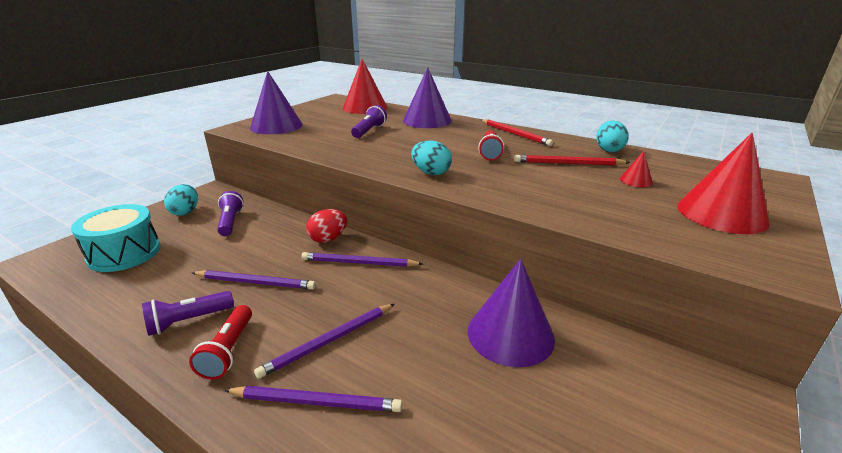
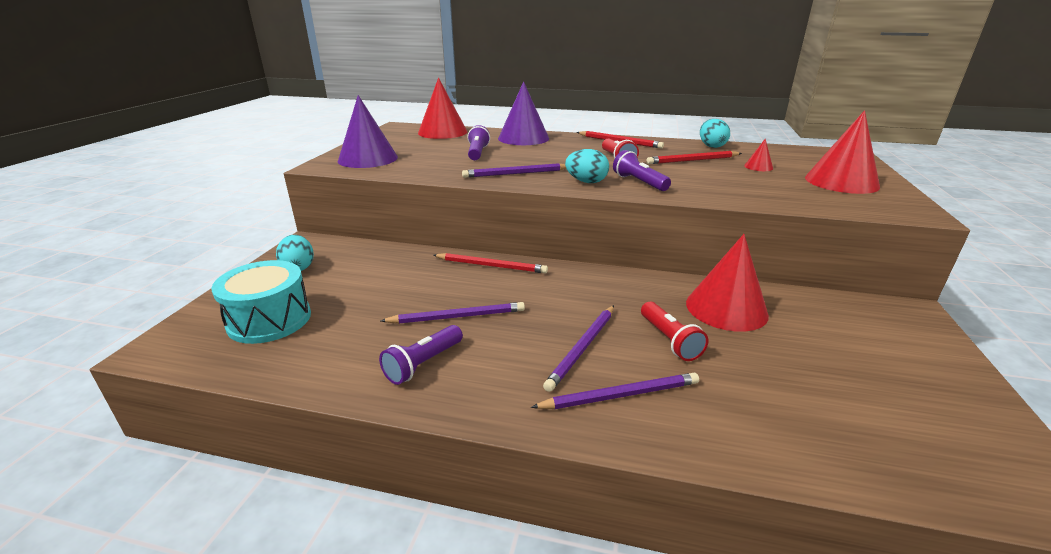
camera: 20 degrees left, 0 degrees up
red flashlight [189,305,252,380] -> red flashlight moved to [641,302,708,361]
purple flashlight [217,191,244,236] -> purple flashlight moved to [613,150,671,191]
purple pencil [302,252,423,267] -> purple pencil moved to [462,163,566,178]
red egg [306,209,347,243] -> red pencil [433,253,548,274]
purple cone [468,259,555,367] -> red cone [686,234,769,332]

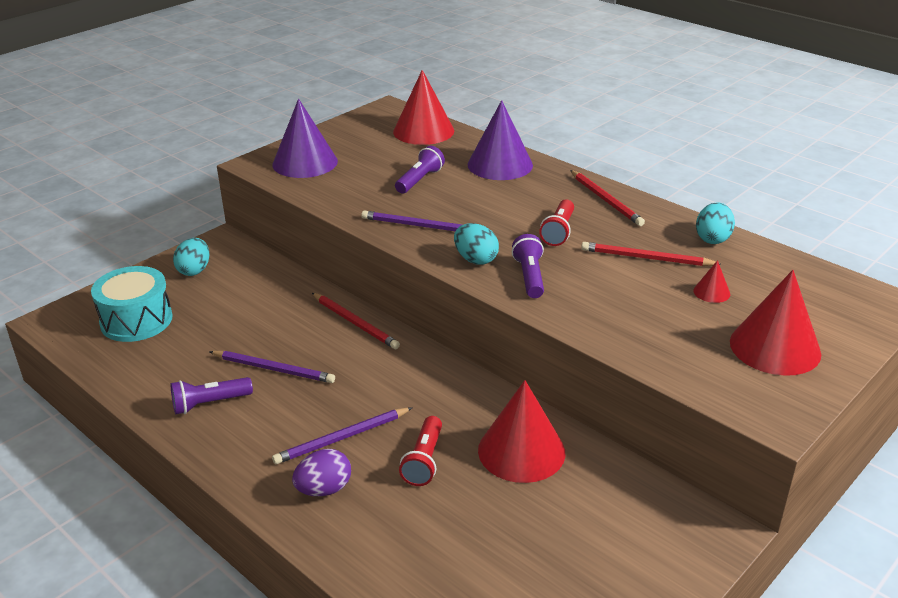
camera: 30 degrees right, 5 degrees up
purple pencil [531,372,699,409] -> purple egg [292,449,351,496]

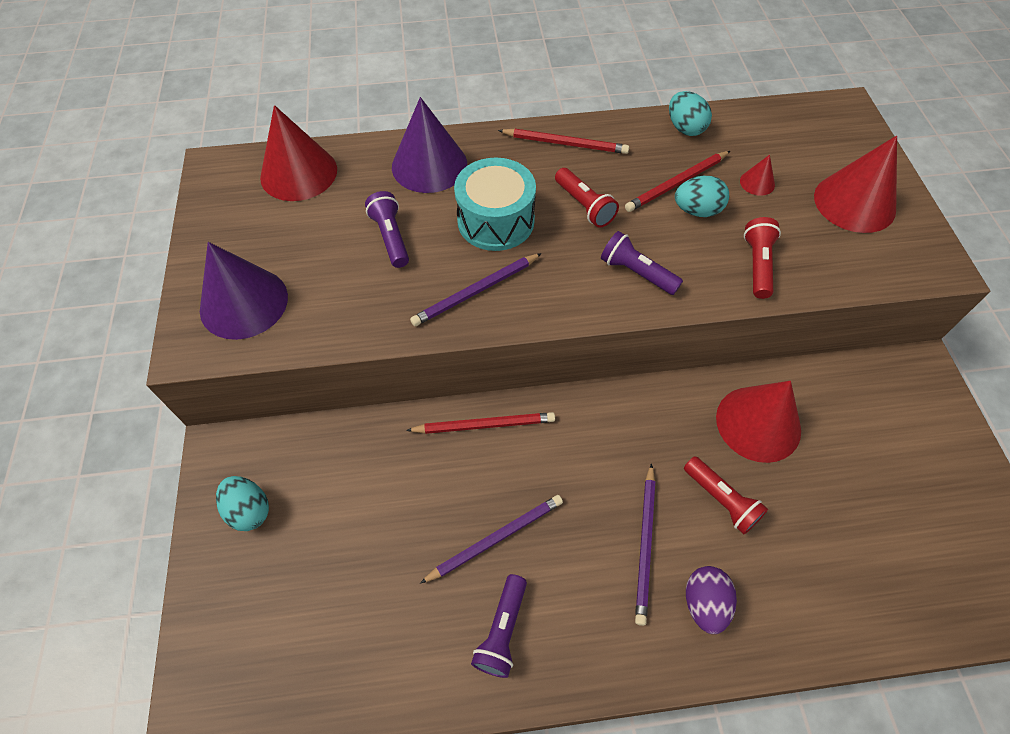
camera: 50 degrees left, 25 degrees up
turquoise drum [91,266,172,342] -> turquoise drum moved to [454,158,536,251]
turquoise egg [454,223,499,264] -> turquoise egg moved to [675,176,729,217]
none -> red flashlight [744,217,781,299]

